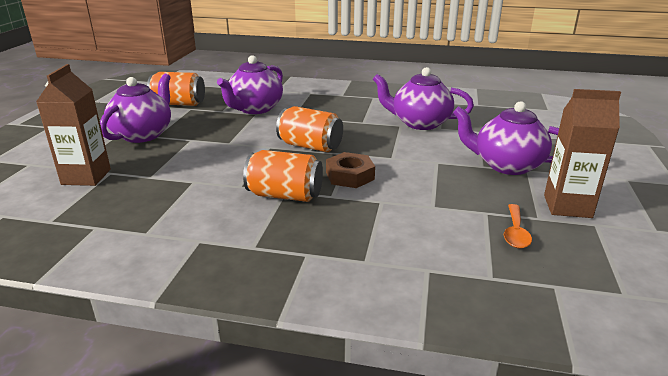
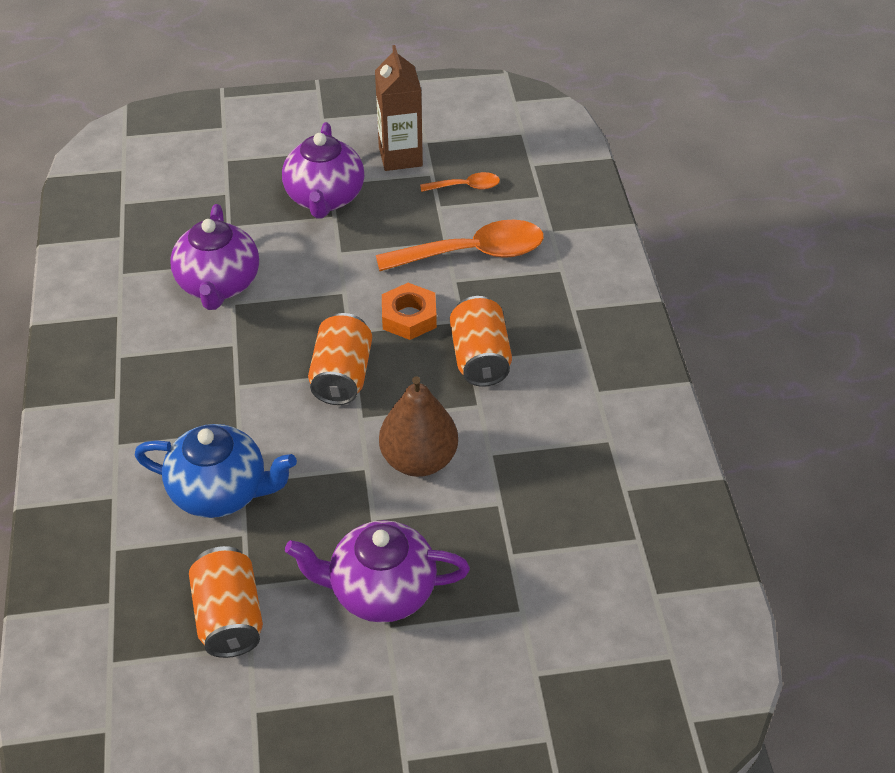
camera: 110 degrees left, 20 degrees up
brown carton [36,64,111,186] -> none
purple teapot [217,55,283,114] -> blue teapot [135,424,297,518]
brown nut [326,152,375,188] -> orange nut [382,283,437,340]
none -> orange spoon [376,220,544,271]
none -> brown pear [379,376,458,477]

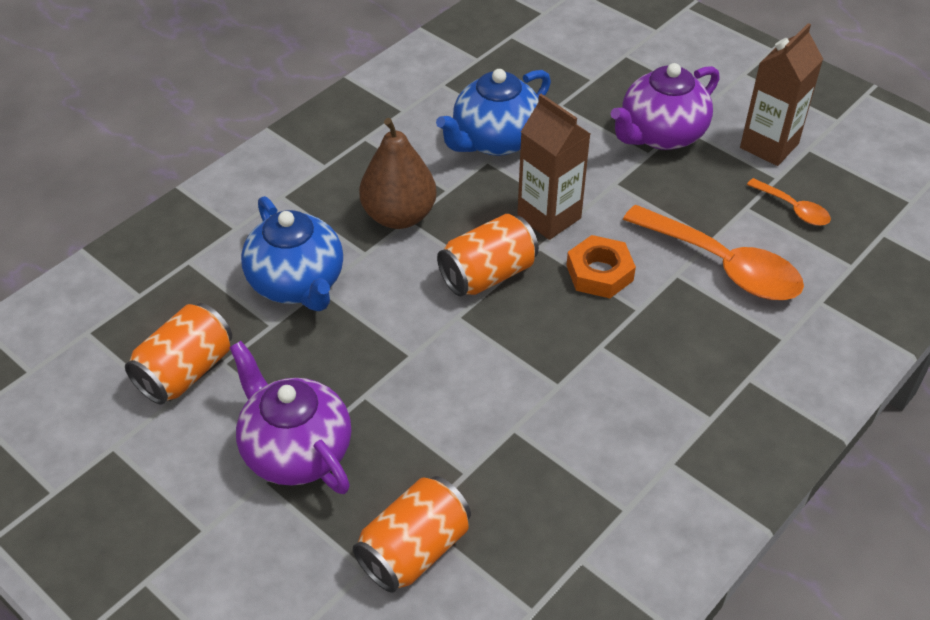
camera: 50 degrees right, 0 degrees up
purple teapot [170,204,259,310] -> blue teapot [436,69,551,156]
brown pear [379,376,458,477] -> brown pear moved to [359,118,437,229]
orange can [450,296,512,387] -> orange can moved to [353,476,471,593]
none -> brown carton [517,94,590,240]

